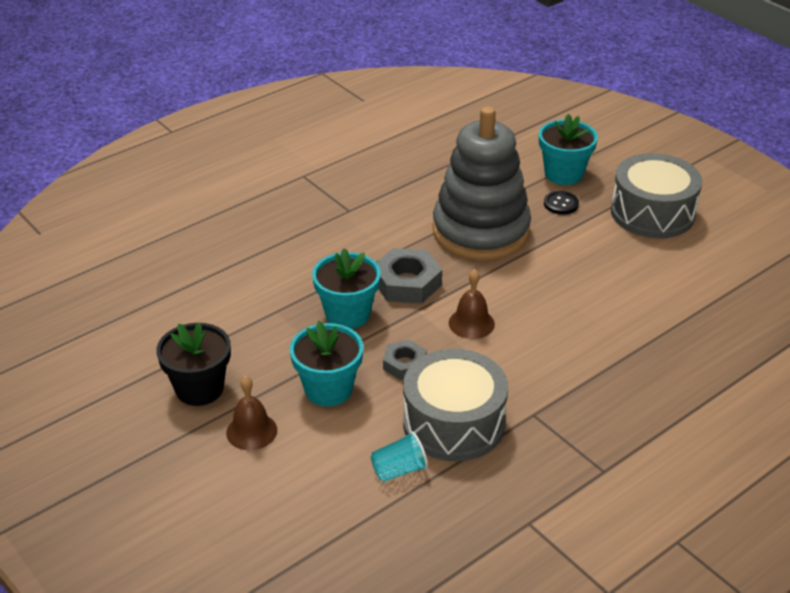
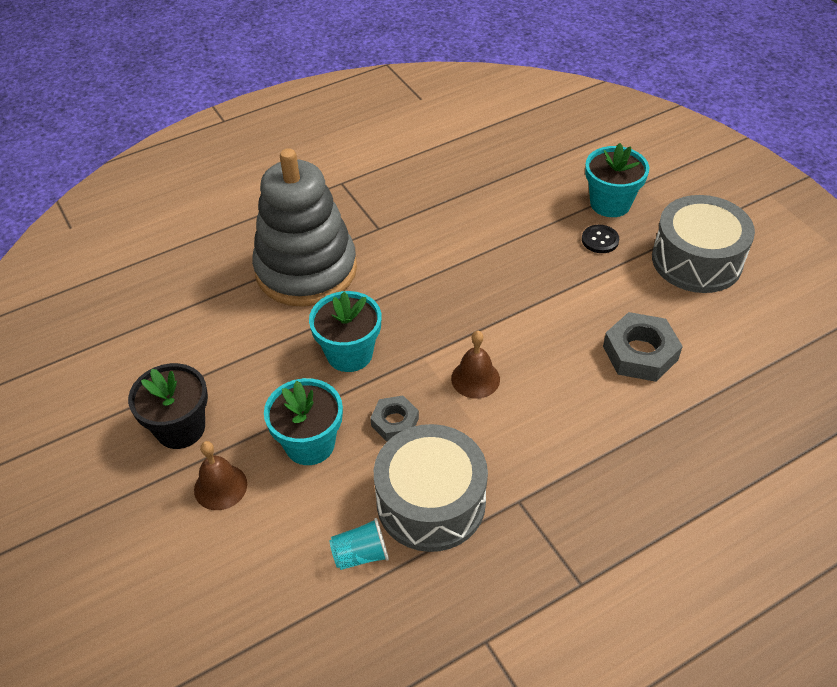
camera: 10 degrees right, 10 degrees up
grey nut [376,248,442,304] -> grey nut moved to [603,312,683,382]
grey stacking toy [433,106,531,260] -> grey stacking toy moved to [252,148,357,307]

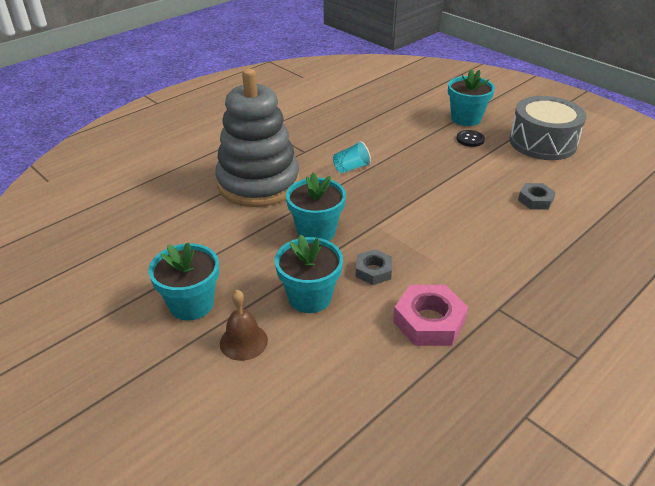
camera: 15 degrees left, 10 degrees down
black flower pot [128,363,208,449] -> turquoise flower pot [148,243,219,320]
turquoise cup [330,518,389,570] -> turquoise cup moved to [333,141,371,173]
grey drum [374,424,488,552] -> pink nut [393,285,468,346]
brown bell [451,331,500,399] -> none
grey nut [603,312,683,382] -> grey nut [518,183,556,210], size x0.61

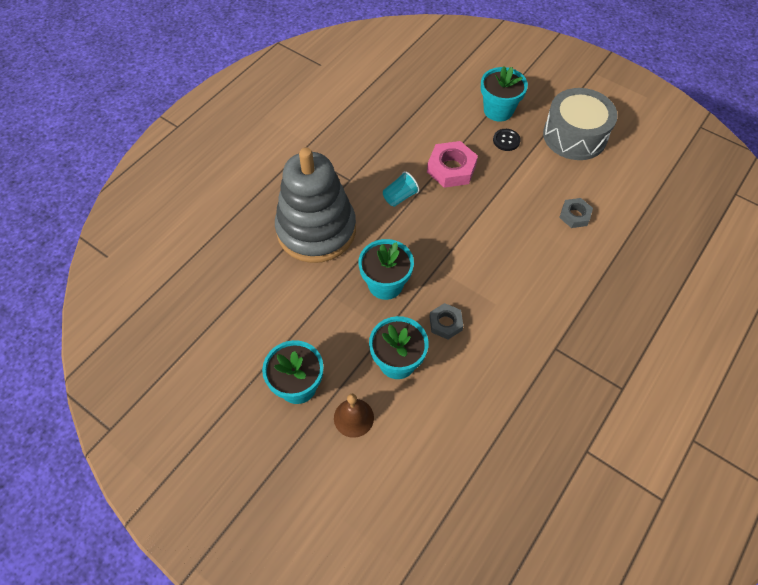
camera: 10 degrees left, 20 degrees up
pink nut [393,285,468,346] -> pink nut moved to [427,141,478,188]

